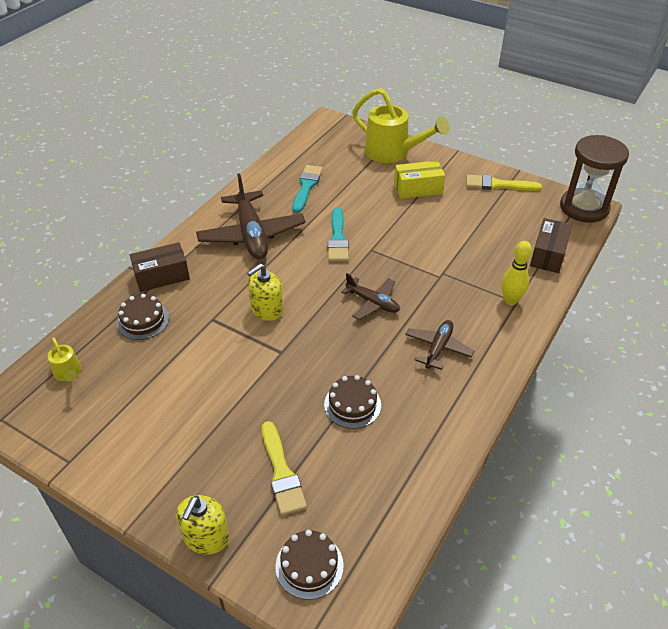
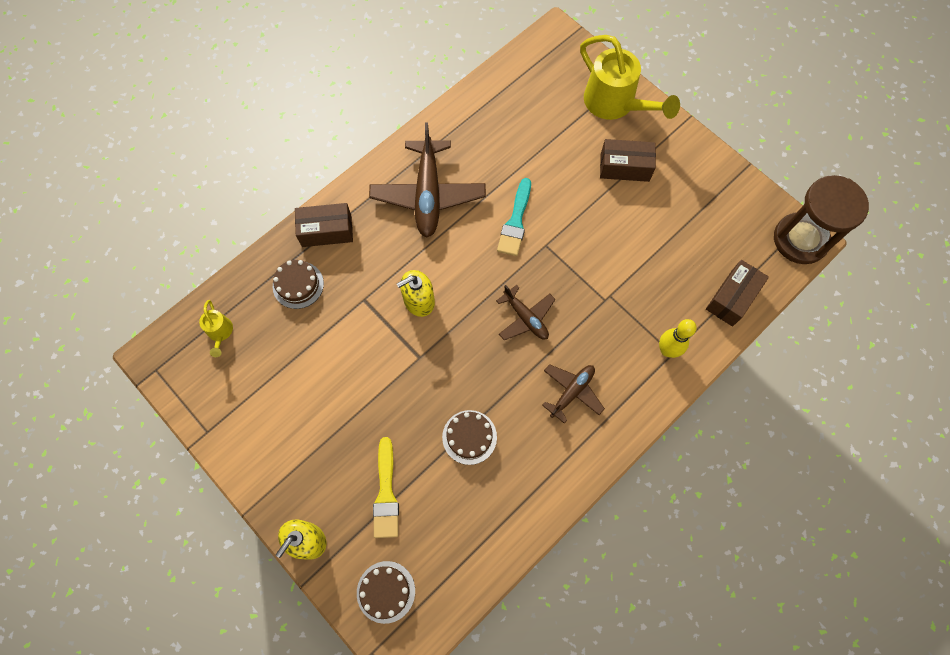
camera: 15 degrees right, 25 degrees up
turquoise brush [292,165,323,213] -> none
yellow box [394,160,445,199] -> brown box [600,139,656,182]
yellow brush [466,175,542,191] -> none

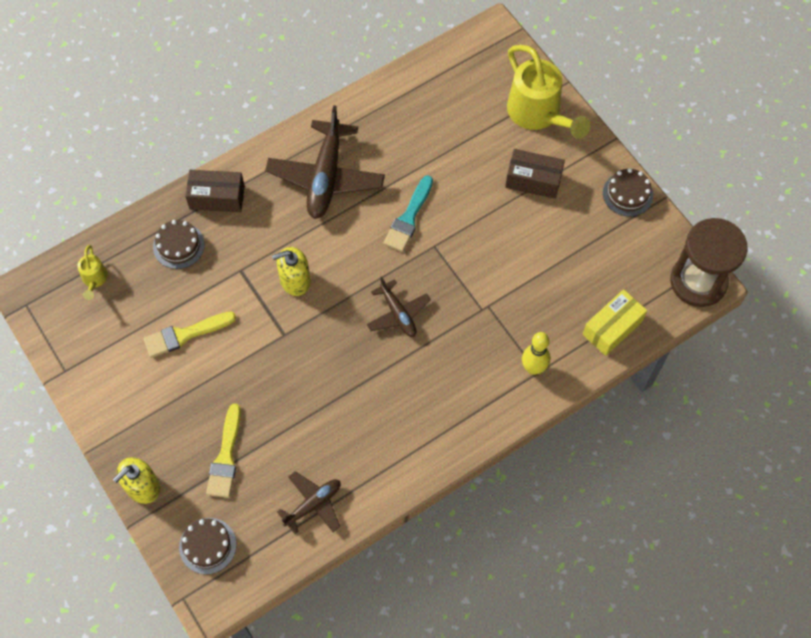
camera: 10 degrees right, 5 degrees down
brown cake [442,410,497,465] -> brown cake moved to [603,168,653,217]
brown plane [542,364,605,424] -> brown plane moved to [277,471,341,534]
brown box [706,260,769,327] -> yellow box [583,289,647,356]
none -> yellow brush [144,312,236,358]

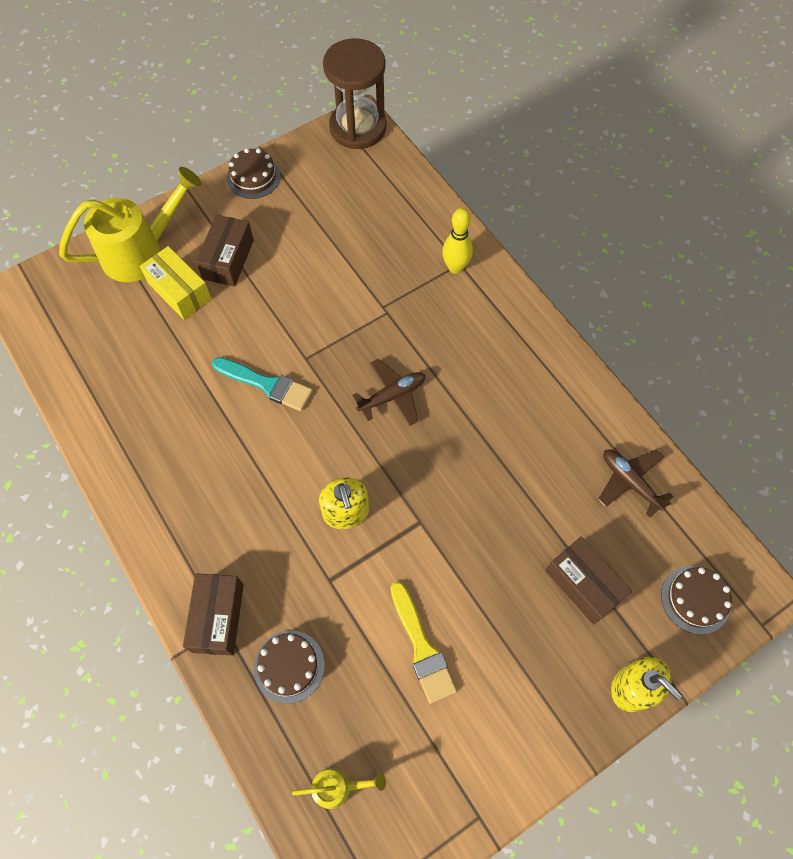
camera: 90 degrees left, 0 degrees up
yellow brush [206,404,241,498] -> brown box [545,536,632,625]
brown plane [265,105,385,219] -> none
yellow box [583,289,647,356] -> yellow box moved to [140,246,212,320]

